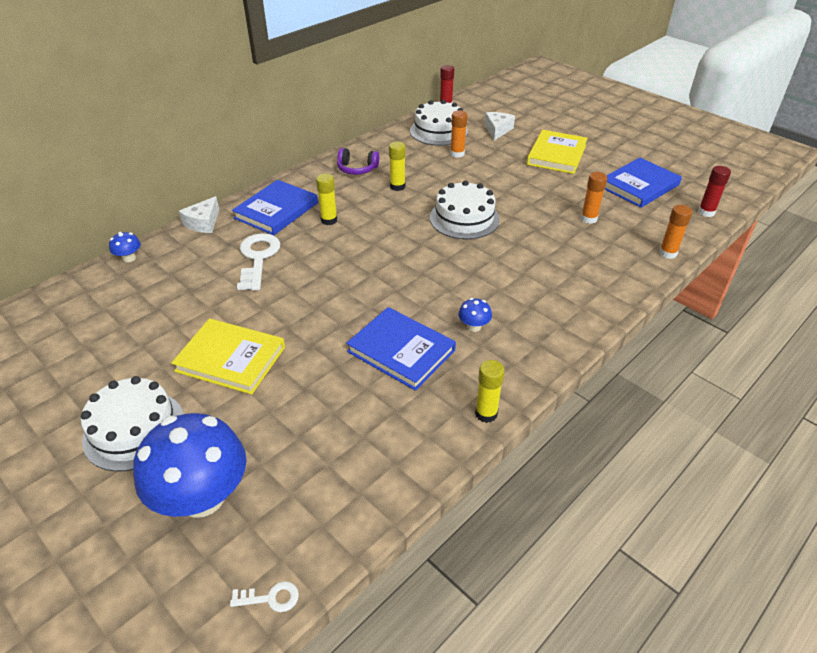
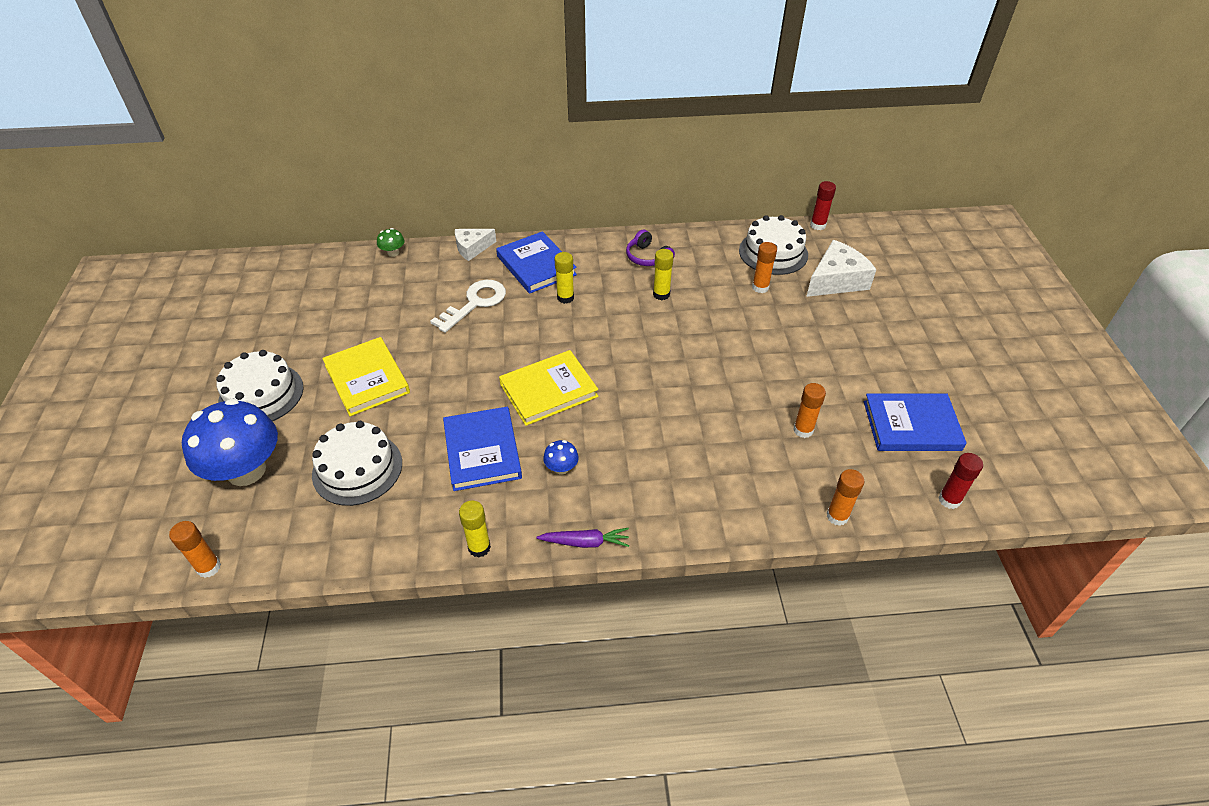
camera: 40 degrees right, 5 degrees up
blue mushroom [109,232,141,262] -> green mushroom [377,228,404,257]
white key [230,581,299,612] -> orange glue stick [169,521,221,578]
blue book [232,180,318,235] -> blue book turned 75 degrees clockwise [496,231,577,294]
white cake [430,180,500,239] -> white cake moved to [312,421,402,506]
white cheese [485,112,515,140] -> white cheese [806,240,877,297], size x1.58
yellow book [527,130,588,174] -> yellow book moved to [499,350,598,426]
none -> purple carrot [537,528,629,548]

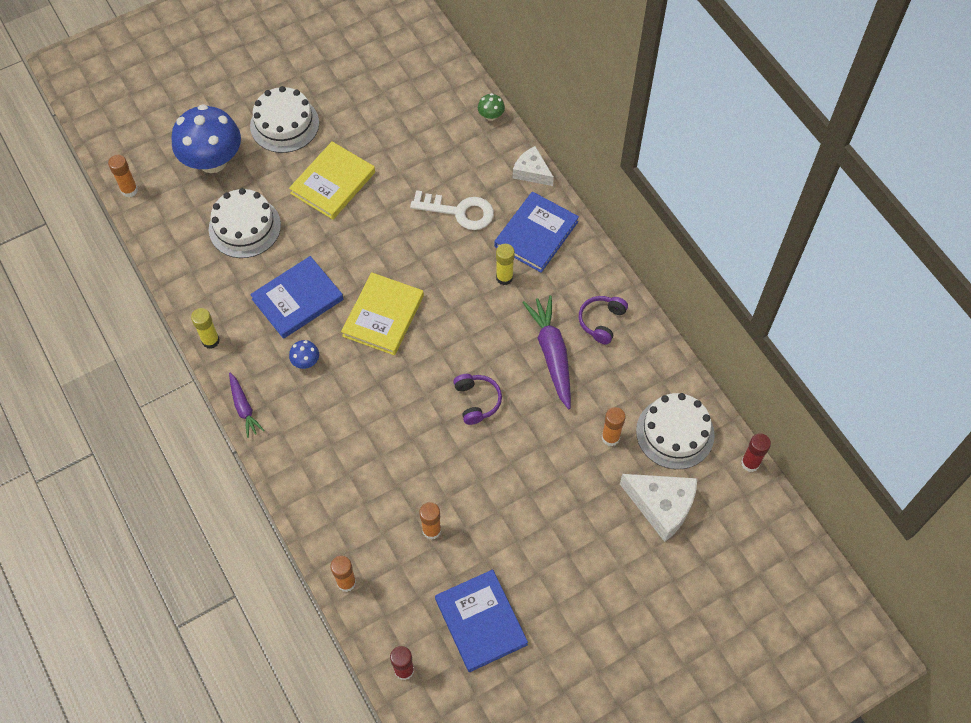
camera: 65 degrees right, 15 degrees up
yellow book [499,350,598,426] -> yellow book turned 75 degrees clockwise [341,272,424,355]
yellow glue stick [653,249,674,300] -> purple carrot [522,295,571,410]
none -> purple headphones [453,374,502,425]

